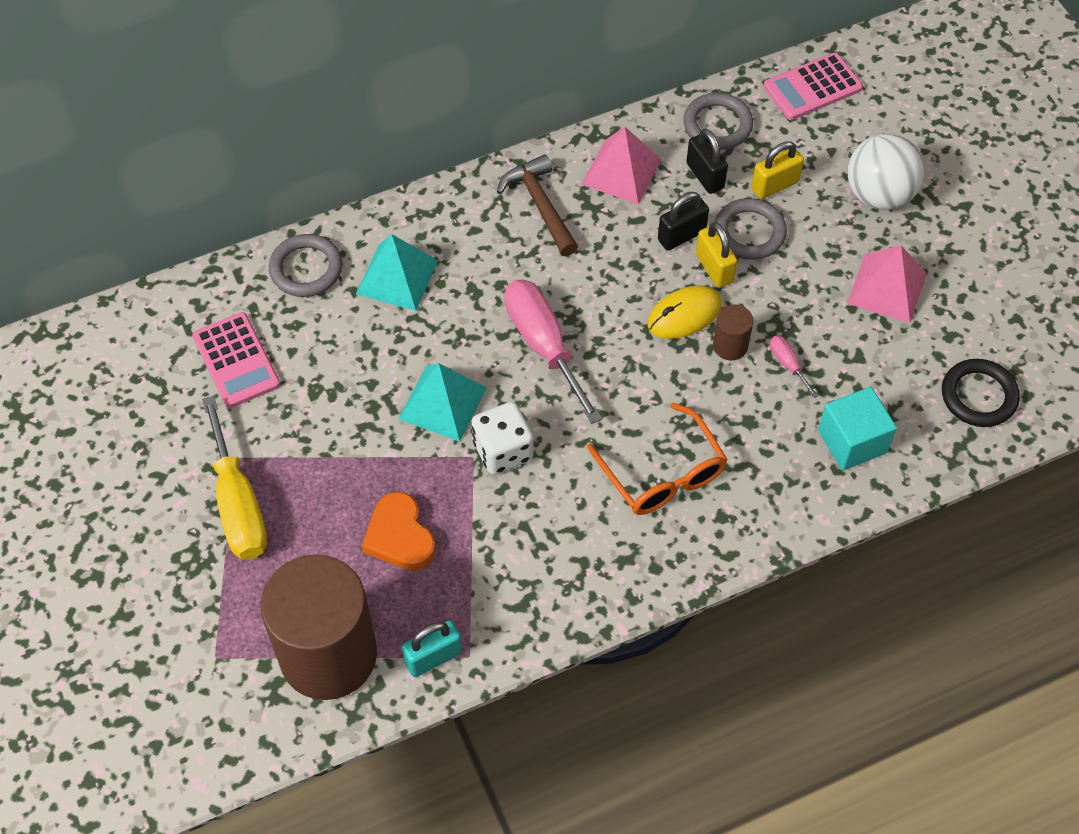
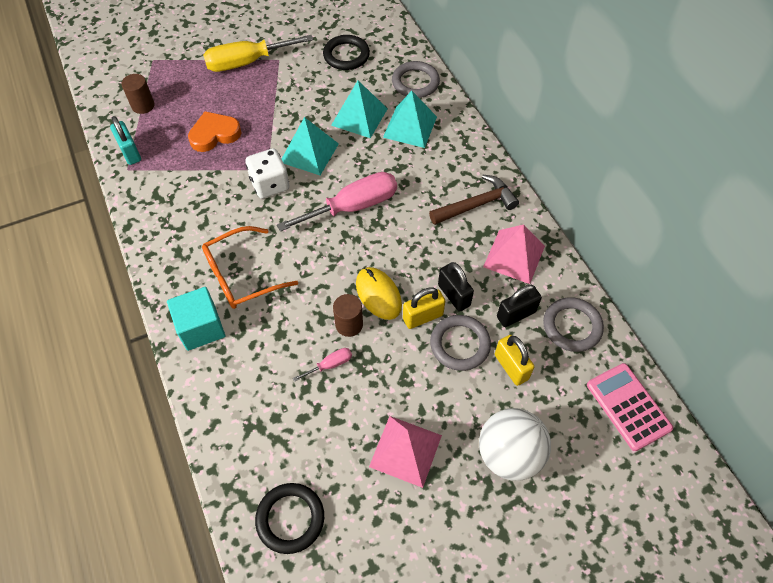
camera: 90 degrees right, 0 degrees up
pink calculator [192,312,280,408] -> black ring [323,35,370,70]
brown cylinder [260,554,377,700] -> brown cylinder [121,74,154,114], size x0.40
turquoise cube [818,387,897,470] -> turquoise cube moved to [167,287,225,351]
none -> turquoise pyramid [331,81,388,138]

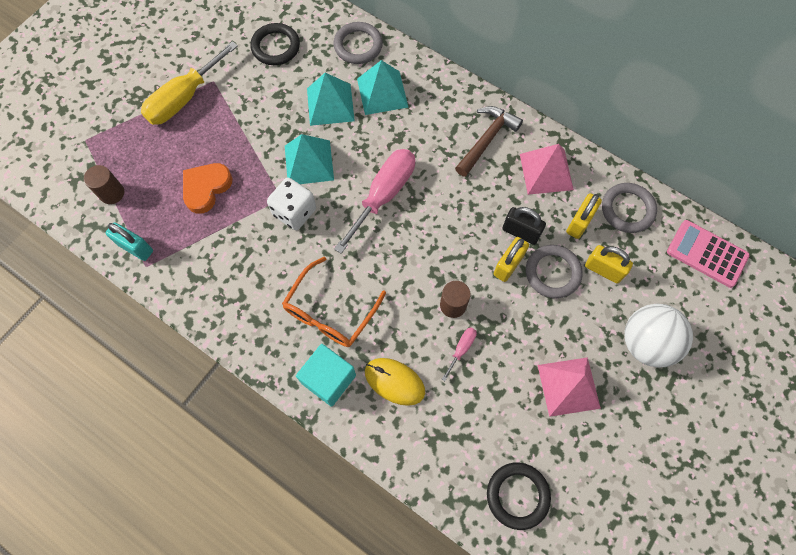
camera: 30 degrees left, 10 degrees up
yellow mouse [356,267,402,320] -> yellow mouse moved to [365,358,425,406]
black padlock [497,285,542,327] -> yellow padlock [566,193,602,239]

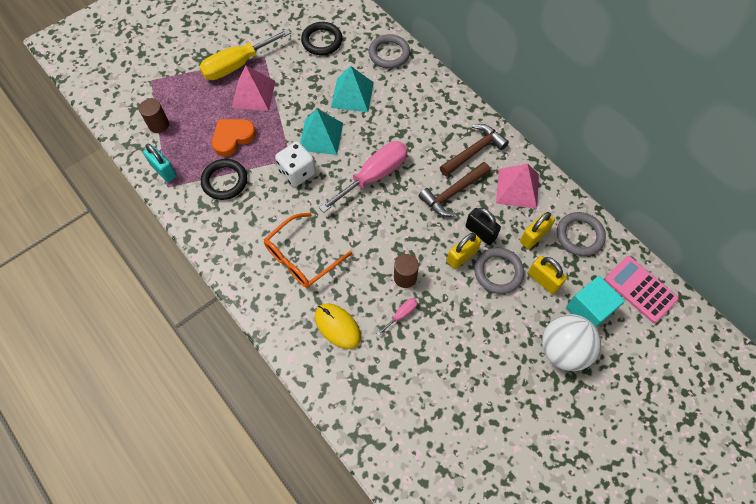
camera: 15 degrees right, 5 degrees down
turquoise cube [296,344,356,407] -> turquoise cube moved to [566,276,625,327]
turquoise pyramid [357,60,408,115] -> none
black ring [487,462,551,530] -> black ring moved to [201,159,247,200]
pink pyramid [538,357,601,417] -> pink pyramid moved to [232,65,276,111]
none -> brown hammer [419,162,490,217]

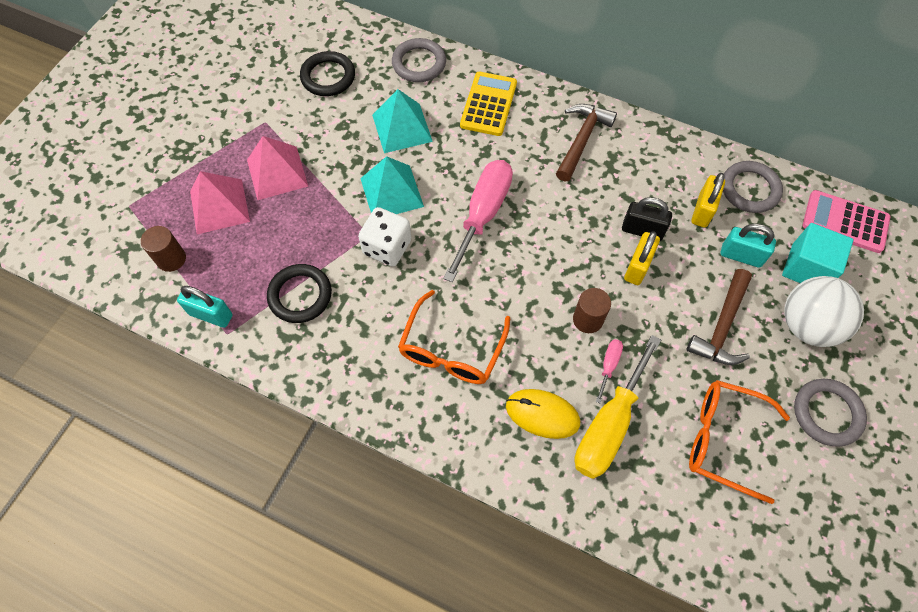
camera: 25 degrees left, 0 degrees up
yellow screwdriver [199,29,291,80] -> yellow screwdriver moved to [575,335,661,479]
orange heart [212,119,256,157] -> none
brown hammer [419,162,490,217] -> brown hammer moved to [686,269,752,365]
grey ring [474,247,524,294] -> grey ring moved to [794,379,867,447]
pink pyramid [496,163,539,209] -> pink pyramid moved to [190,171,250,234]
yellow padlock [528,256,567,294] -> turquoise padlock [721,224,776,268]
none -> yellow calculator [460,72,517,136]
none -> orange glasses [689,380,790,504]

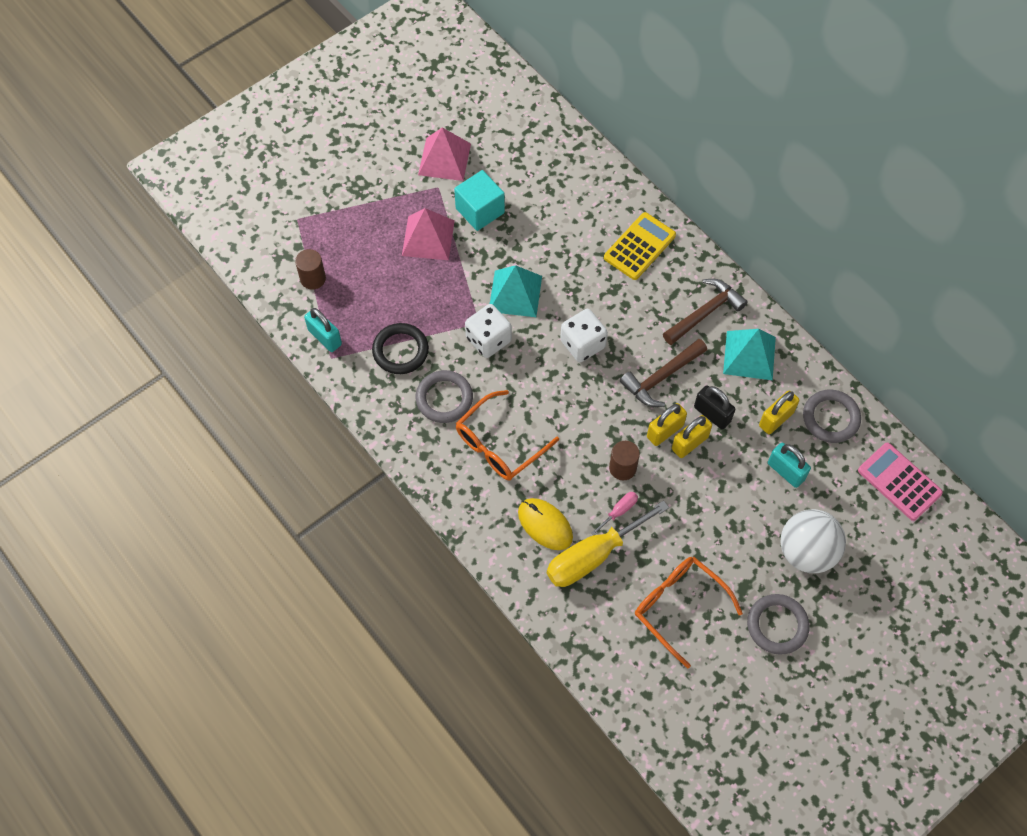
camera: 25 degrees right, 0 degrees up
pink pyramid [190,171,250,234] -> pink pyramid moved to [418,127,471,181]
black ring [300,51,355,96] -> none
turquoise pyramid [372,89,433,153] -> turquoise pyramid moved to [723,329,776,380]
grey ring [392,38,446,82] -> grey ring moved to [416,370,473,423]
pink screwdriver [443,160,513,282] -> white dice [560,309,608,362]
brown hammer [686,269,752,365] -> brown hammer moved to [620,339,707,407]
turquoise cube [782,223,854,283] -> turquoise cube moved to [454,170,505,231]
none -> yellow padlock [647,403,687,446]

